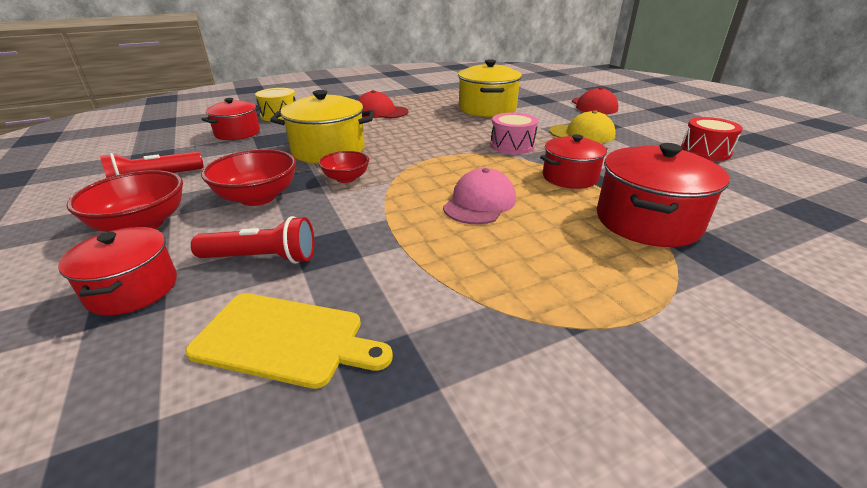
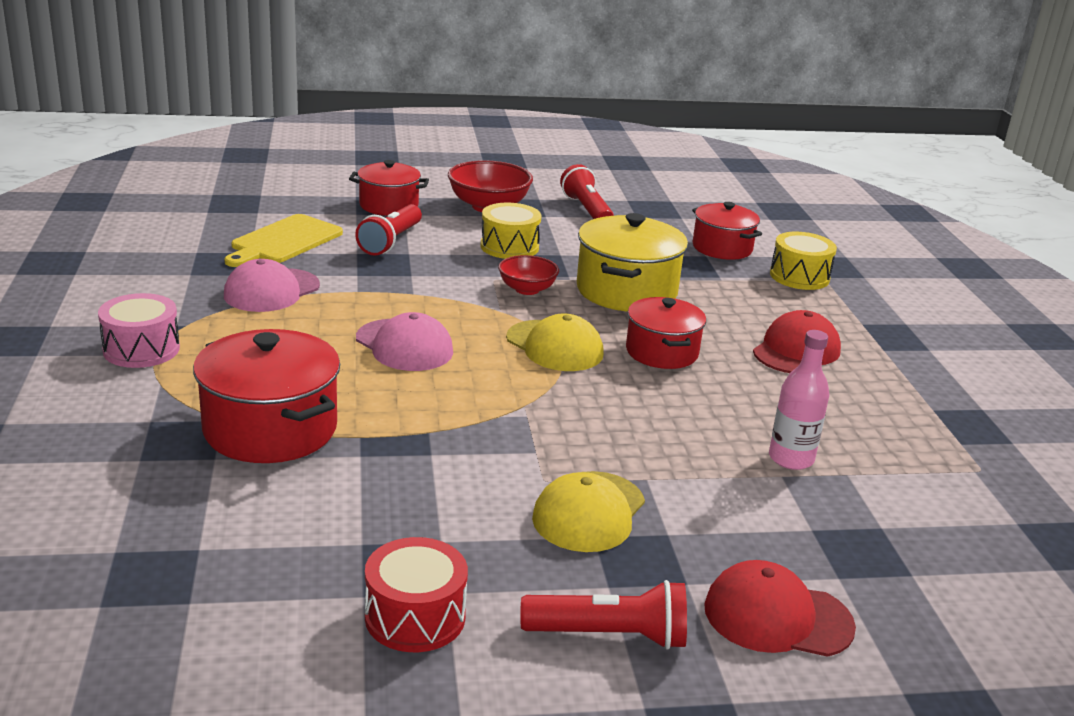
camera: 105 degrees right, 5 degrees down
red bowl [201,149,296,206] -> yellow drum [480,203,541,259]
yellow pot [458,60,522,117] -> pink bottle [769,330,829,470]
pink drum [490,113,538,154] -> pink drum moved to [98,293,180,368]
red pot [540,134,608,189] -> red pot moved to [626,297,706,369]
none -> pink cap [224,259,320,312]
none -> yellow cap [506,314,604,371]
none -> red flashlight [520,580,687,650]

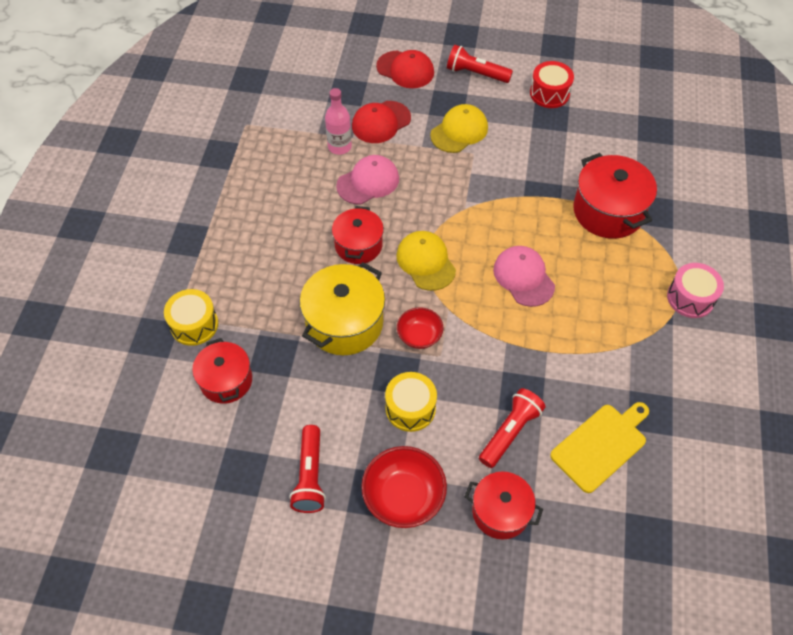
camera: 160 degrees left, 30 degrees up
pink cap [224,259,320,312] -> pink cap moved to [336,155,399,204]
red cap [753,310,841,373] -> red cap moved to [352,101,411,143]

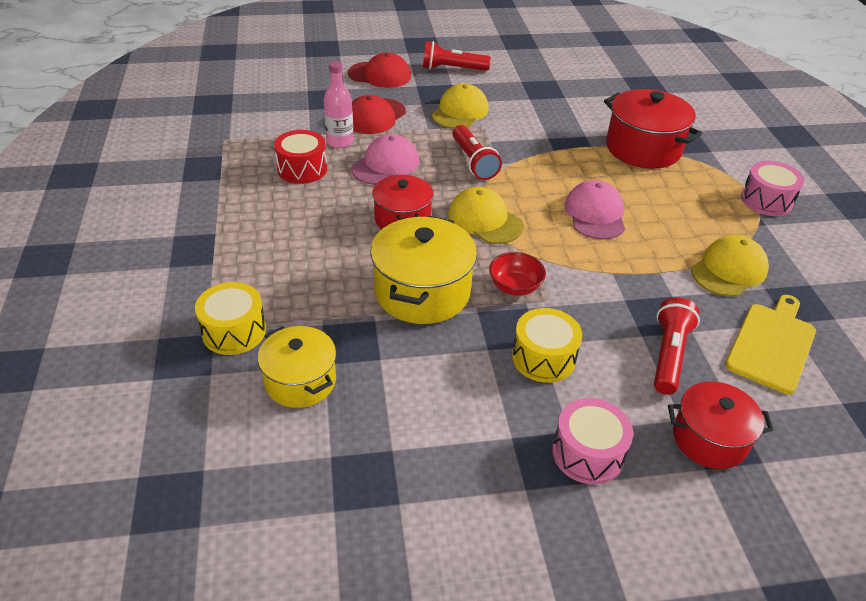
camera: 20 degrees left, 15 degrees down
red pot [192,338,252,404] -> yellow pot [258,326,336,408]
red flashlight [289,425,326,513] -> red flashlight moved to [452,125,502,180]
red bowl [361,446,447,528] -> pink drum [552,398,633,484]
pink cap [493,246,555,307] -> pink cap turned 45 degrees clockwise [565,180,625,240]
red drum [530,61,574,108] -> red drum moved to [274,130,327,184]
none -> yellow cap [691,235,769,297]

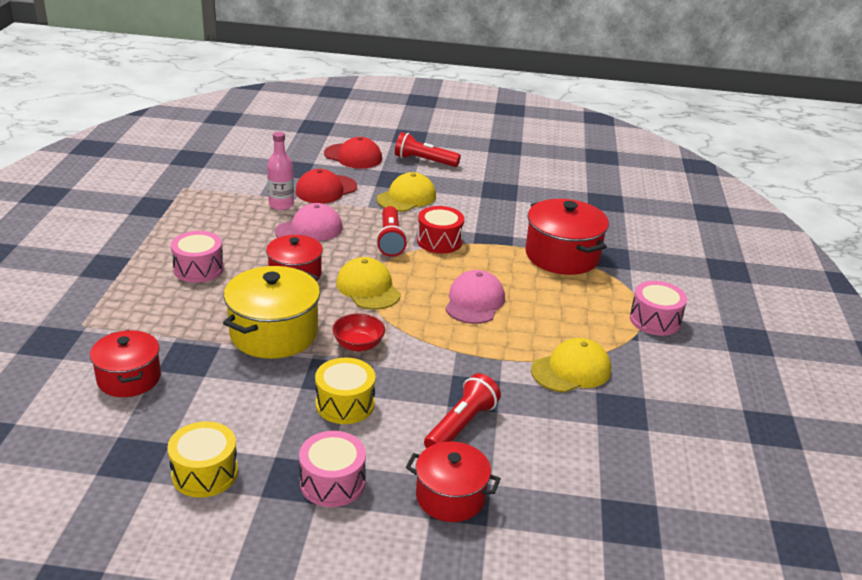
camera: 15 degrees right, 10 degrees down
yellow drum [195,282,266,355] -> yellow drum moved to [167,421,238,498]
yellow pot [258,326,336,408] -> red pot [90,330,161,397]
red drum [274,130,327,184] -> red drum moved to [417,206,464,254]
yellow cutting board [725,295,816,394] -> none
none -> pink drum [171,231,224,283]

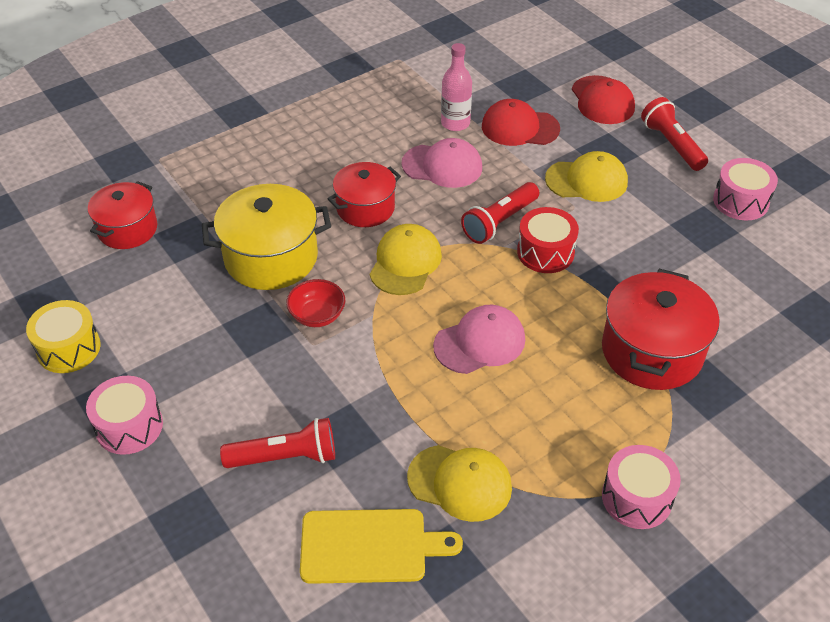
camera: 50 degrees right, 15 degrees up
pink drum [171,231,224,283] -> pink drum moved to [713,158,778,220]
yellow drum [315,358,376,424] -> none
red pot [406,441,501,522] -> none
none -> yellow cutting board [300,509,463,584]

